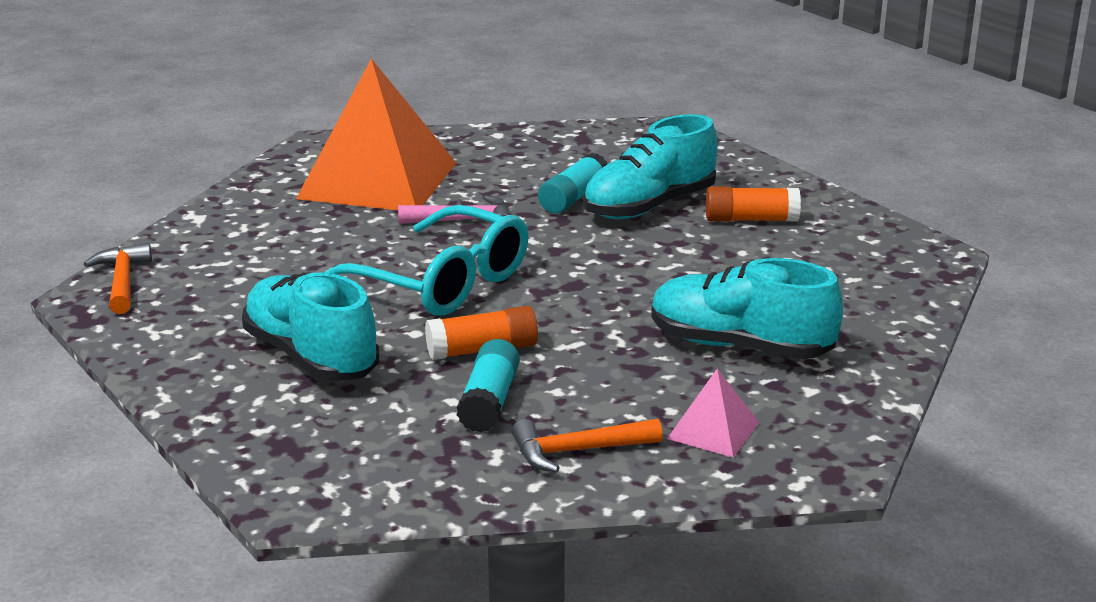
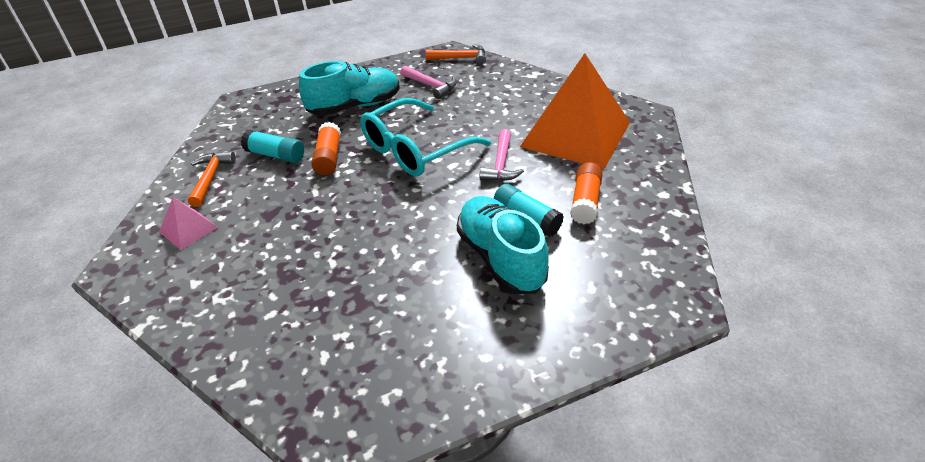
camera: 105 degrees right, 15 degrees up
turquoise shoe [651,258,843,359] -> none
orange glue stick [706,186,801,222] -> orange glue stick moved to [570,162,603,224]
none -> pink hammer [400,66,457,99]

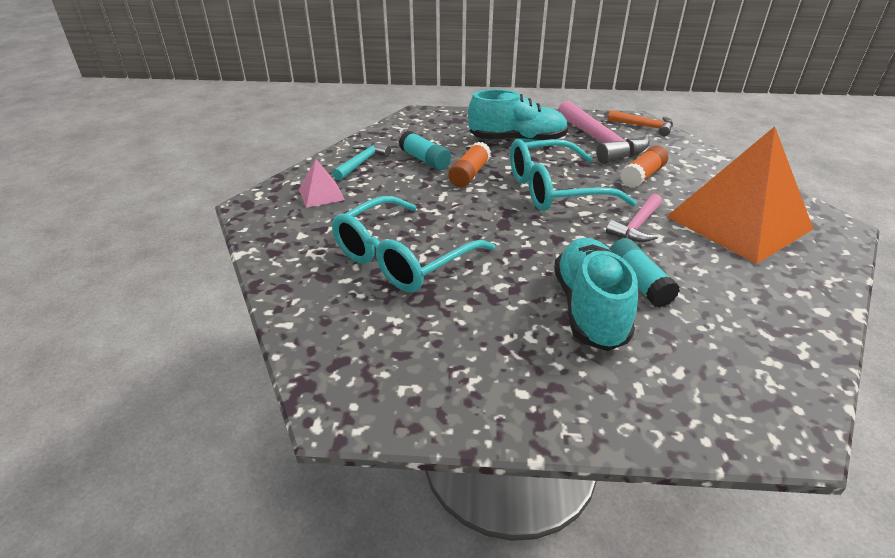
camera: 25 degrees right, 5 degrees down
orange hammer [188,151,236,207] -> turquoise hammer [332,142,391,181]
pink hammer [400,66,457,99] -> pink hammer [558,101,650,164], size x1.74
orange glue stick [570,162,603,224] -> orange glue stick moved to [620,146,668,188]
none -> turquoise glasses [332,196,495,292]

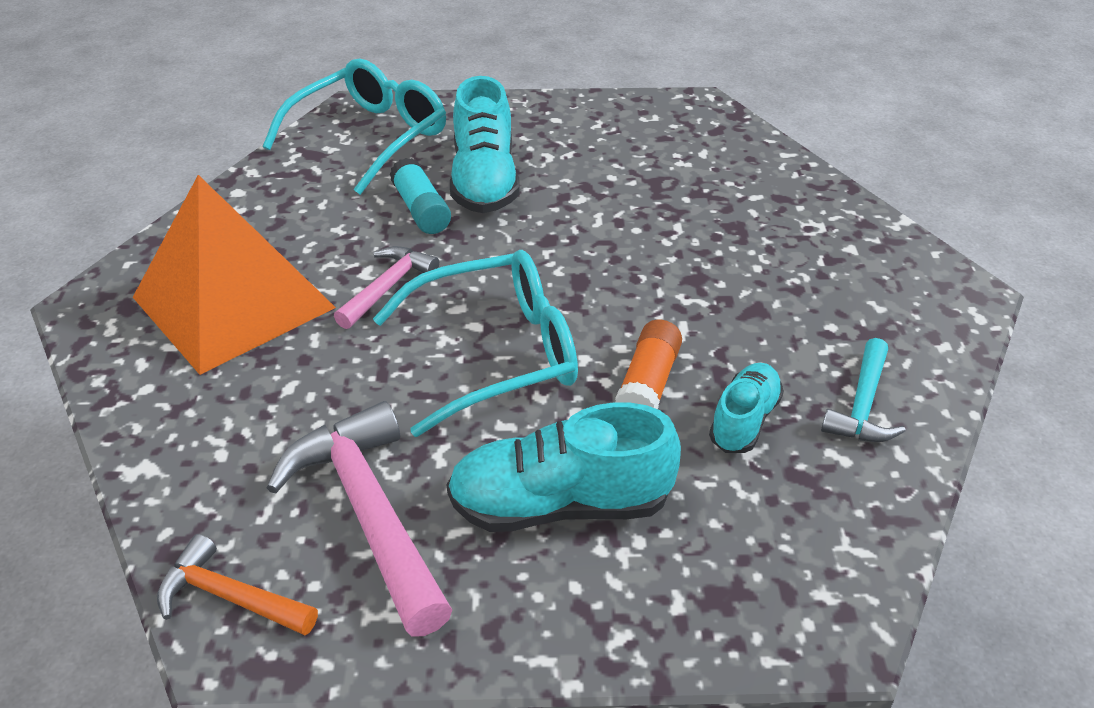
camera: 175 degrees right, 5 degrees up
pink pyramid [299,159,345,208] -> none
turquoise glasses [332,196,495,292] -> turquoise glasses moved to [263,58,446,195]
turquoise glue stick [399,131,451,170] -> turquoise shoe [709,363,784,453]
orange glue stick [620,146,668,188] -> none

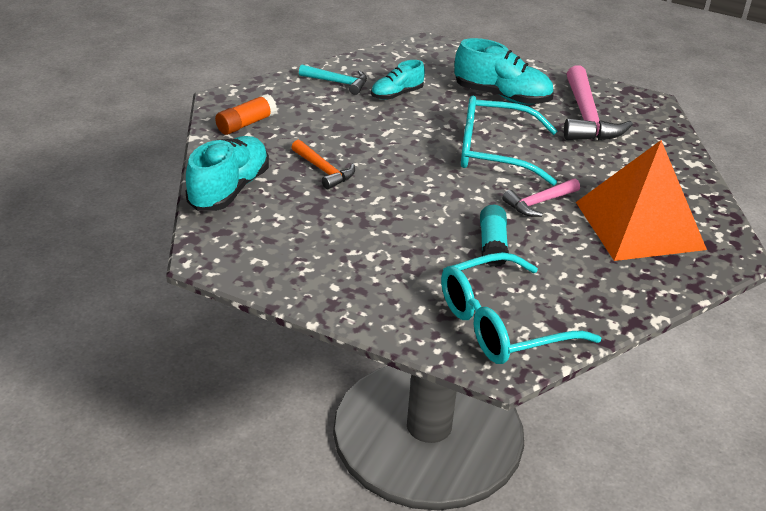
camera: 155 degrees left, 5 degrees down
orange hammer [157,534,318,635] -> orange hammer moved to [291,140,355,189]
turquoise shoe [450,76,520,213] -> turquoise shoe moved to [186,136,269,211]
orange glue stick [615,320,682,409] -> orange glue stick moved to [215,94,277,135]
turquoise hammer [821,338,906,442] -> turquoise hammer turned 60 degrees clockwise [299,65,367,95]

